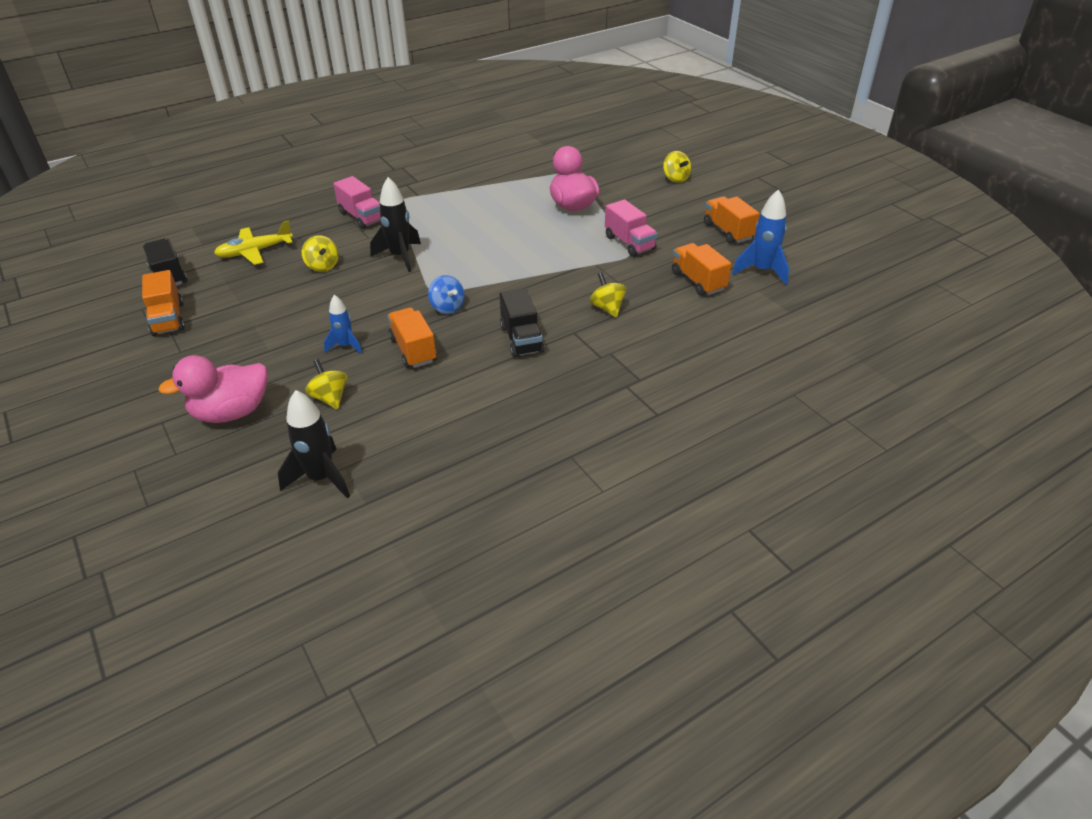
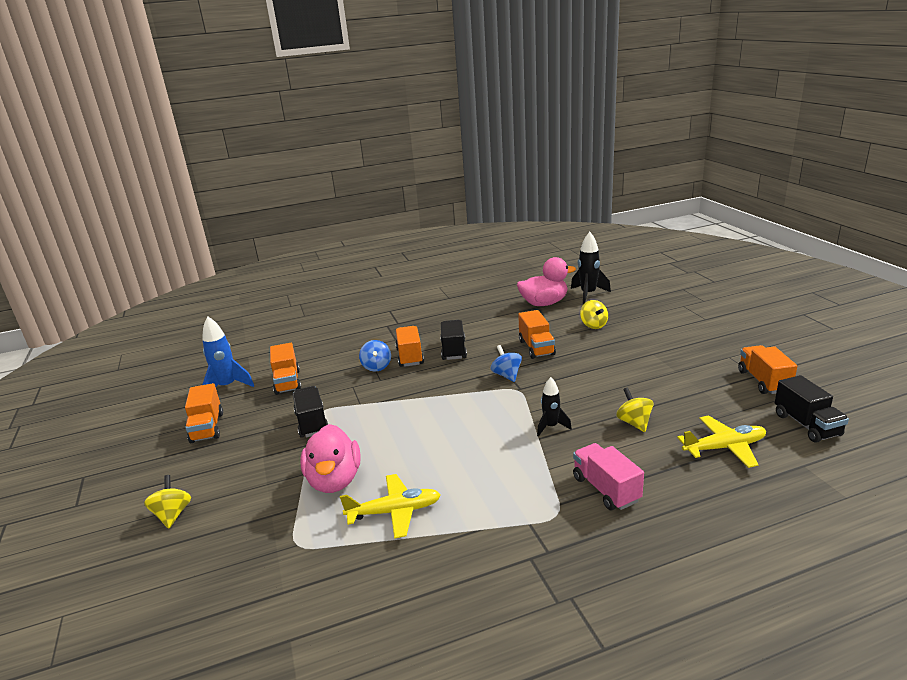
camera: 165 degrees left, 15 degrees down
pink duck [159,355,267,423] -> pink duck moved to [517,257,576,306]
blue rocket [324,295,362,354] -> none
black rocket [370,177,421,272] -> black rocket [537,377,572,437], size x0.63
yellow spinning top [590,272,626,318] -> blue spinning top [359,340,391,371]
pink truck [605,199,658,257] -> black truck [293,386,328,438]
none -> yellow plane [340,474,441,539]
none -> orange truck [395,326,424,367]

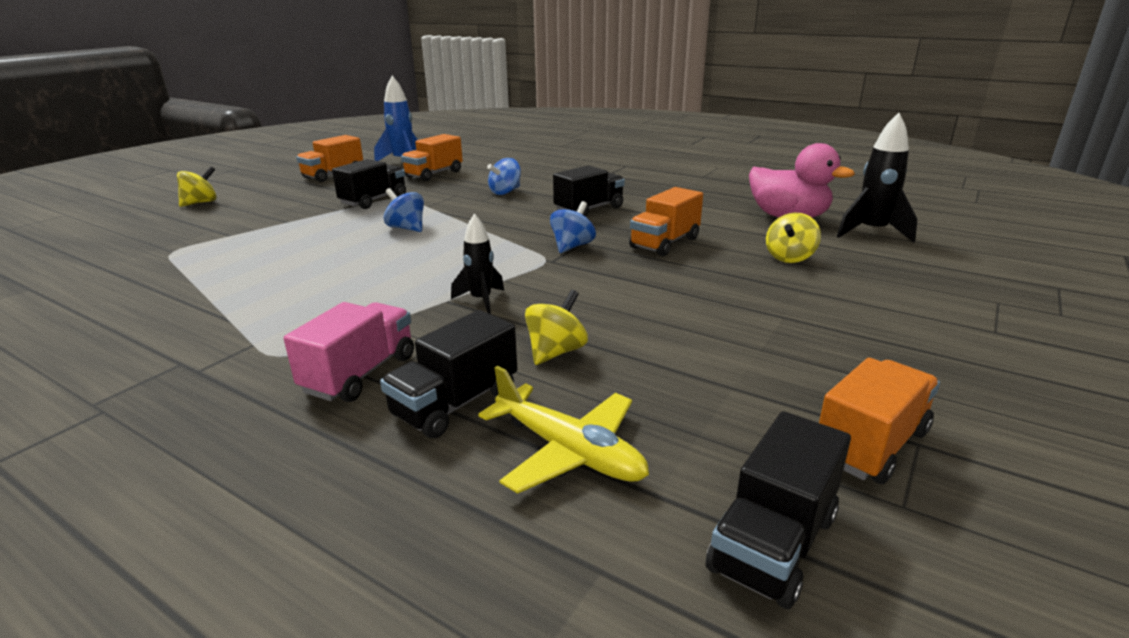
camera: 50 degrees right, 0 degrees up
pink duck [300,424,361,493] -> none
yellow plane [340,474,441,539] -> none
orange truck [395,326,424,367] -> none
none -> black truck [380,310,517,438]
none -> blue spinning top [384,188,424,232]

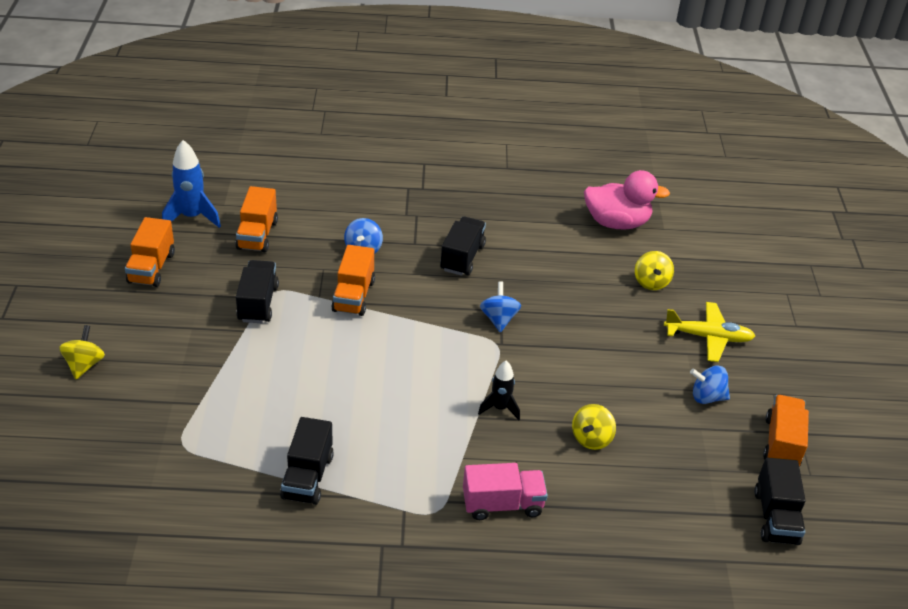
camera: 35 degrees left, 15 degrees up
pink truck [284,302,414,402] -> pink truck turned 90 degrees clockwise [463,463,548,520]
black truck [380,310,517,438] -> black truck moved to [280,417,334,505]
blue spinning top [384,188,424,232] -> blue spinning top moved to [690,365,730,404]
yellow plane [478,366,649,494] -> yellow plane moved to [664,302,755,362]
yellow spinning top [525,290,588,365] -> yellow spinning top turned 150 degrees counterclockwise [572,404,616,450]
orange truck [629,187,703,256] -> orange truck moved to [331,245,375,316]
black rocket [837,113,918,243] -> none

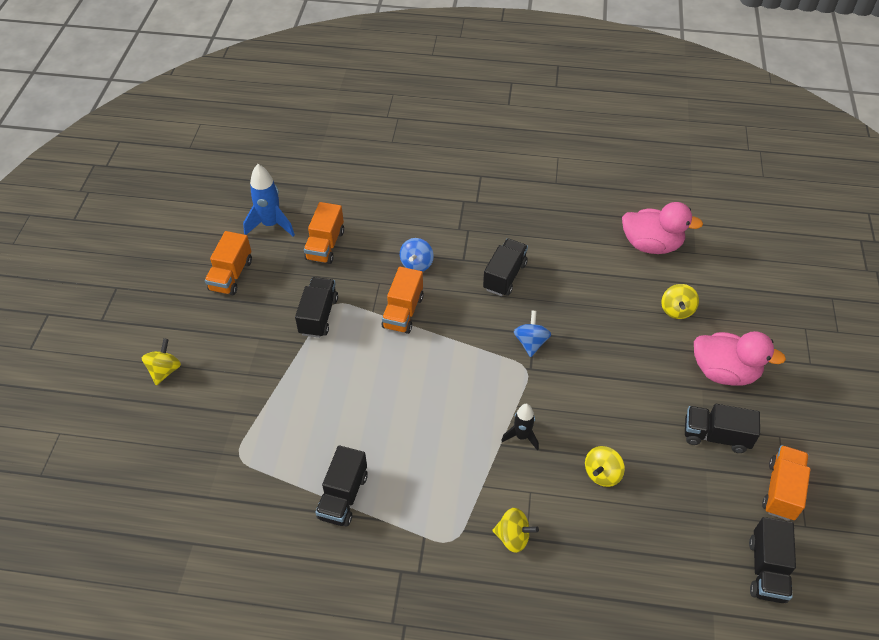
camera: 10 degrees right, 10 degrees up
pink truck [463,463,548,520] -> yellow spinning top [492,508,539,553]
yellow plane [664,302,755,362] -> pink duck [694,331,786,385]
blue spinning top [690,365,730,404] -> black truck [685,404,760,453]

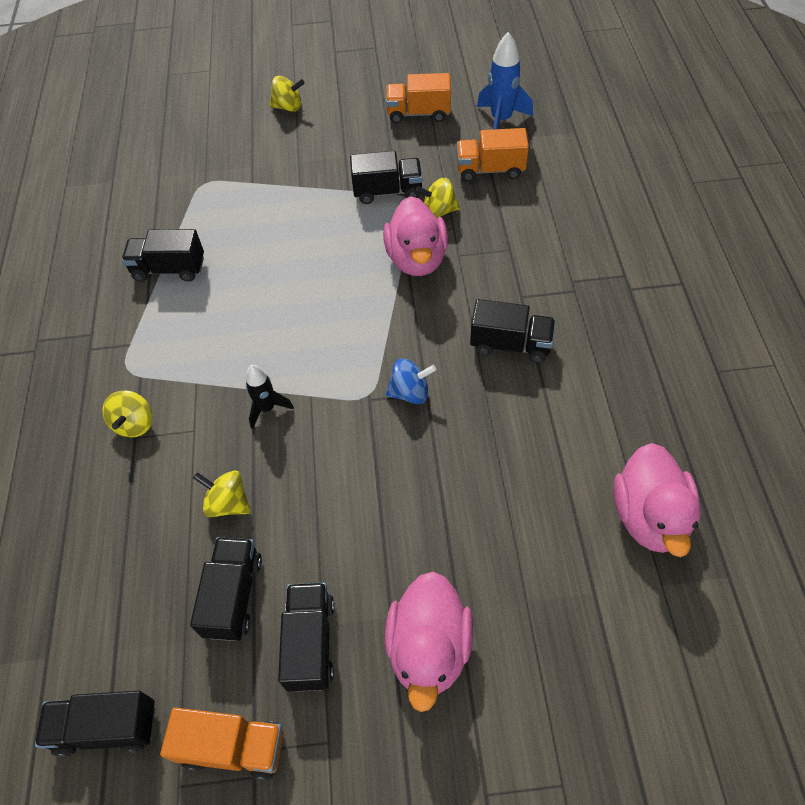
camera: 80 degrees right, 5 degrees up
orange truck [382,267,424,334] -> pink duck [383,196,448,276]
blue spinning top [400,238,434,272] -> none
yellow spinning top [662,284,699,319] -> yellow spinning top moved to [416,178,460,218]
none -> black truck [190,537,262,641]

